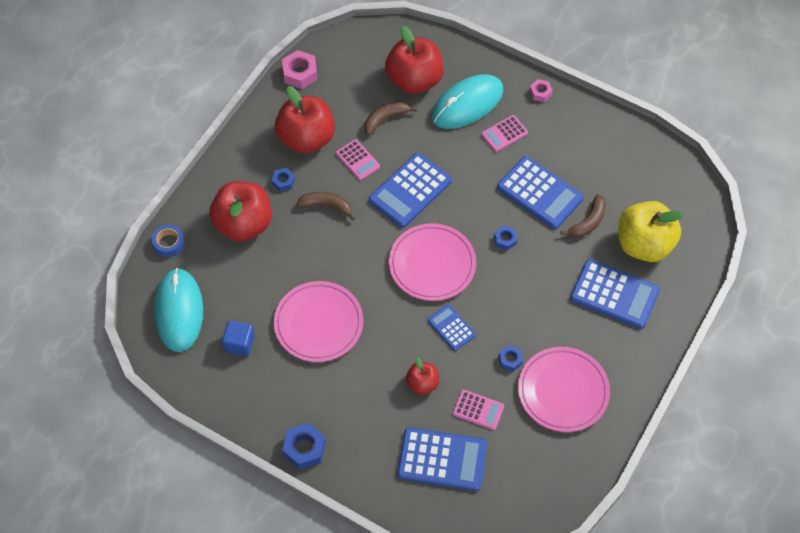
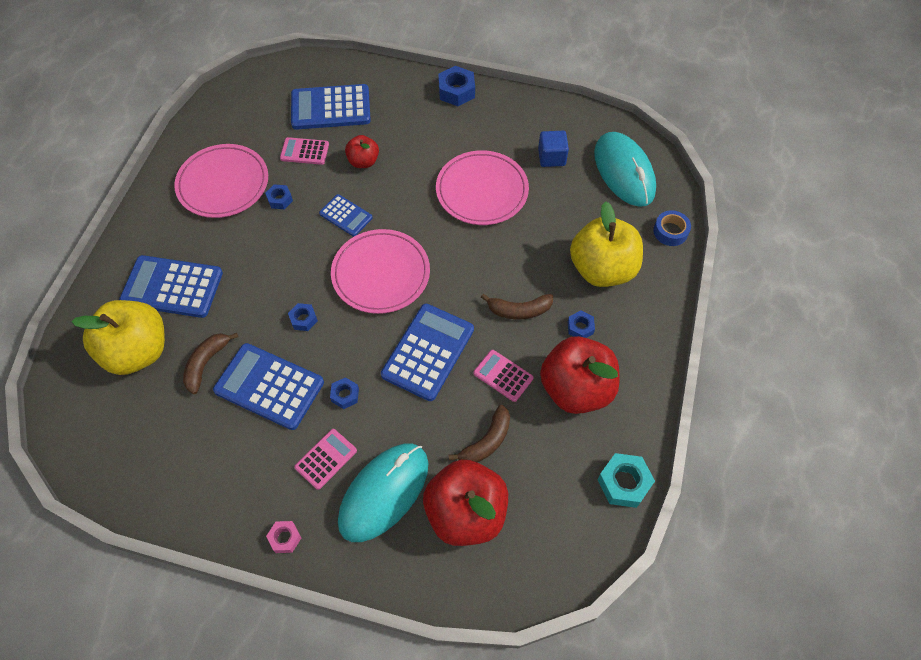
camera: 165 degrees right, 0 degrees up
red apple [209,181,272,242] -> yellow apple [570,201,643,287]
pink nut [282,50,318,89] -> turquoise nut [597,453,655,508]
none -> blue nut [330,377,359,409]

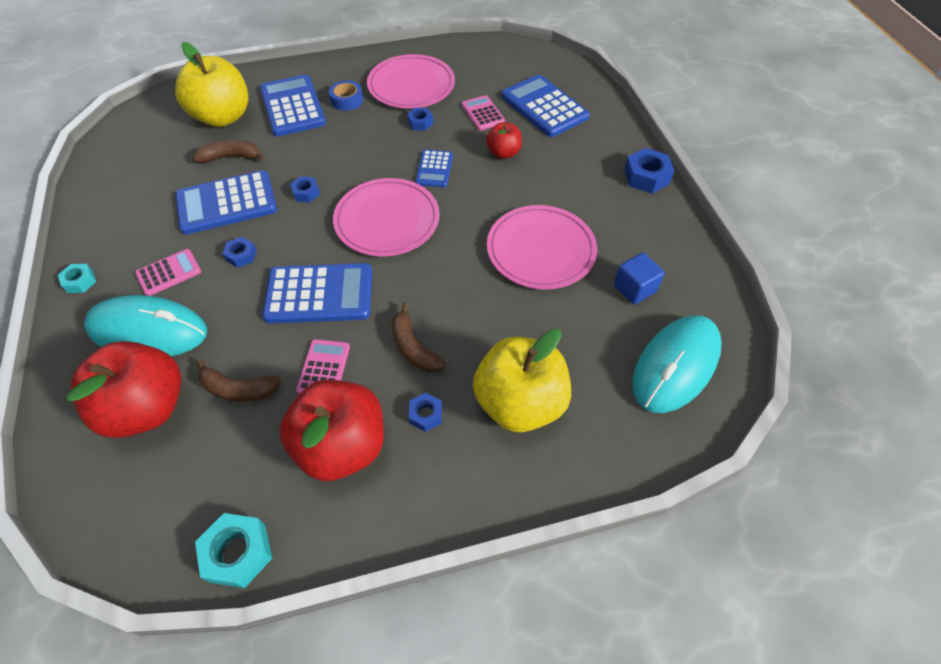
camera: 60 degrees right, 5 degrees down
blue calculator [213,343,324,430] -> blue calculator turned 105 degrees counterclockwise [175,170,277,235]
pink nut [266,521,301,553] -> turquoise nut [58,264,96,293]
pink calculator [294,429,357,490] -> pink calculator turned 45 degrees counterclockwise [135,249,201,296]
blue tape [653,210,691,246] -> blue tape moved to [329,80,363,111]

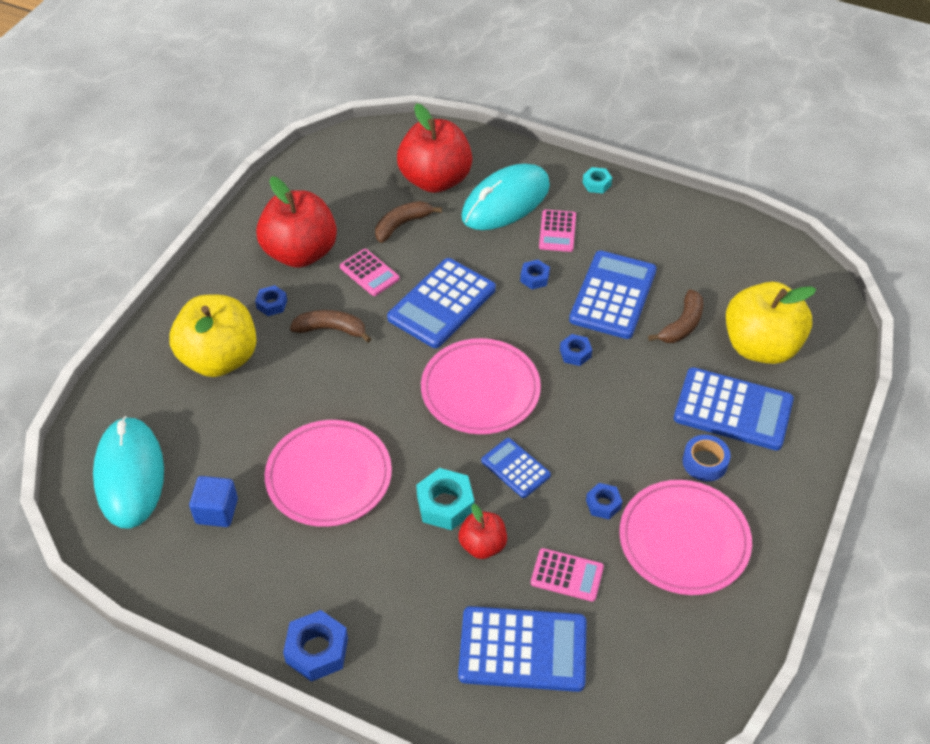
camera: 130 degrees right, 5 degrees down
turquoise nut [195,513,272,588] -> turquoise nut moved to [416,468,475,530]

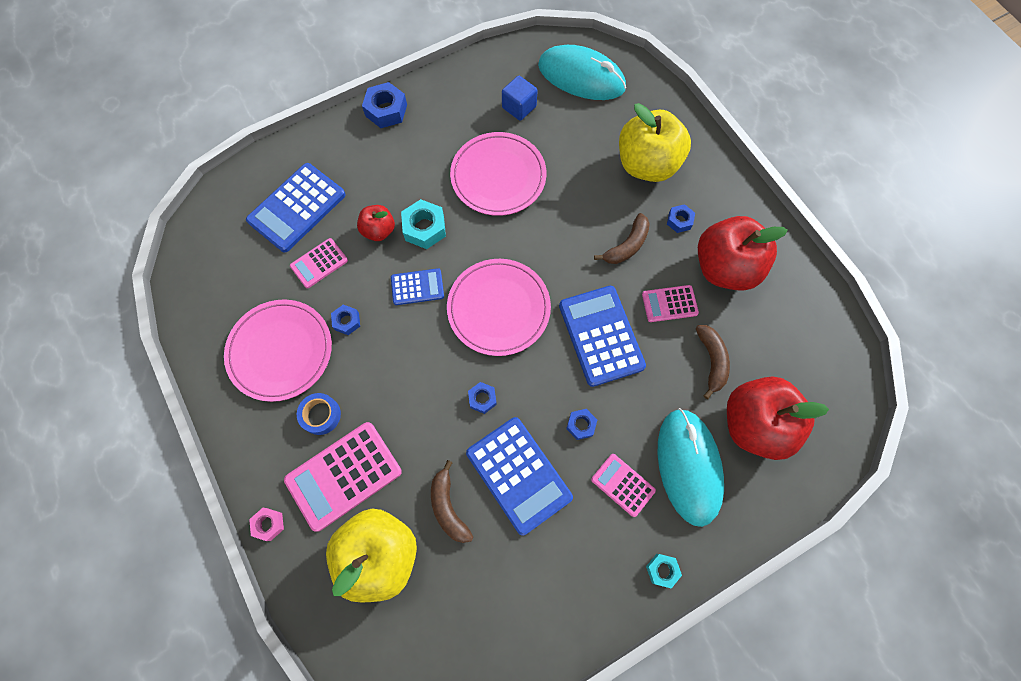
camera: 125 degrees right, 20 degrees up
blue calculator [674,367,794,451] -> pink calculator [284,422,402,532]
none -> pink nut [249,508,284,541]

